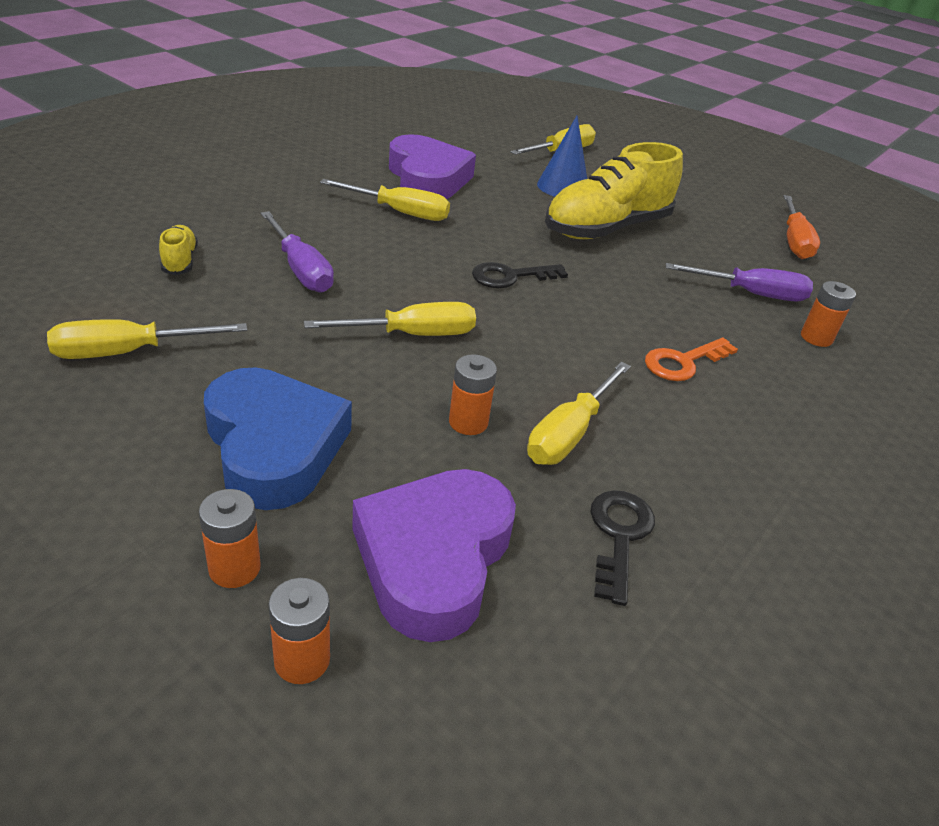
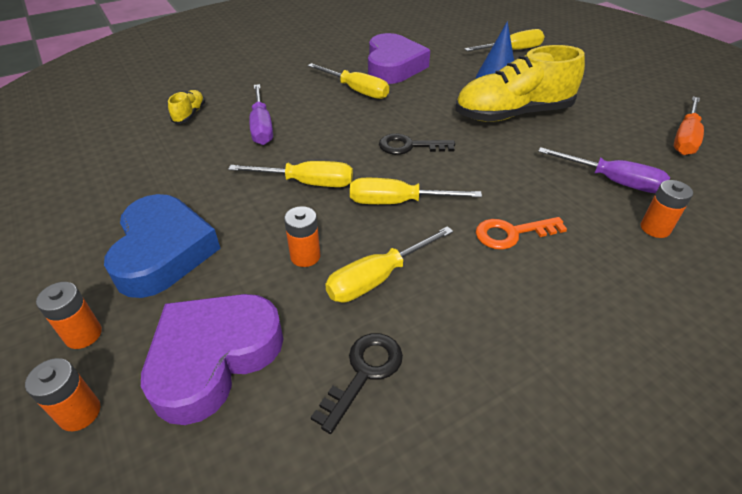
camera: 25 degrees right, 5 degrees up
yellow screwdriver [47,319,247,359] -> yellow screwdriver moved to [350,178,482,204]

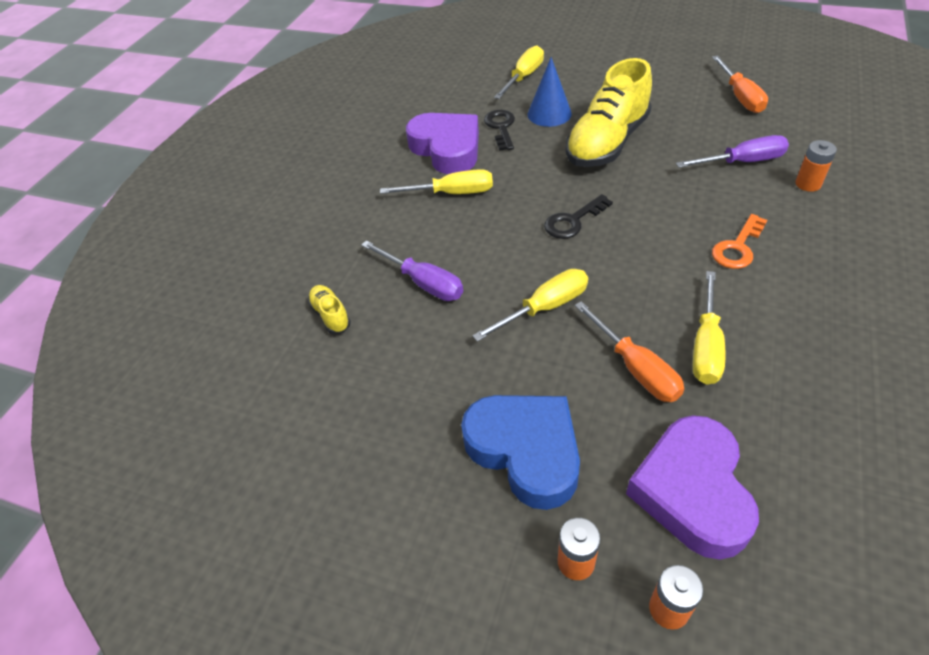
camera: 35 degrees left, 5 degrees up
orange battery [284,206,321,267] -> orange screwdriver [575,301,684,402]
black key [311,333,403,434] -> black key moved to [484,110,515,151]
yellow screwdriver [350,178,482,204] -> none

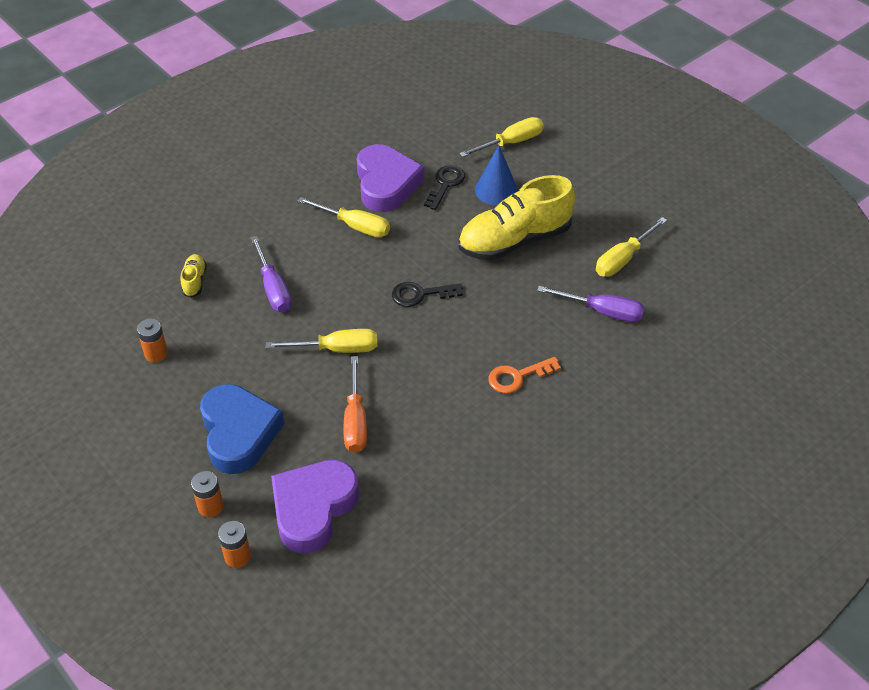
camera: 25 degrees right, 0 degrees up
yellow screwdriver [693,271,725,385] -> yellow screwdriver moved to [596,217,667,277]
orange screwdriver [712,56,768,113] -> none
orange battery [795,140,837,192] -> orange battery moved to [137,318,168,363]

